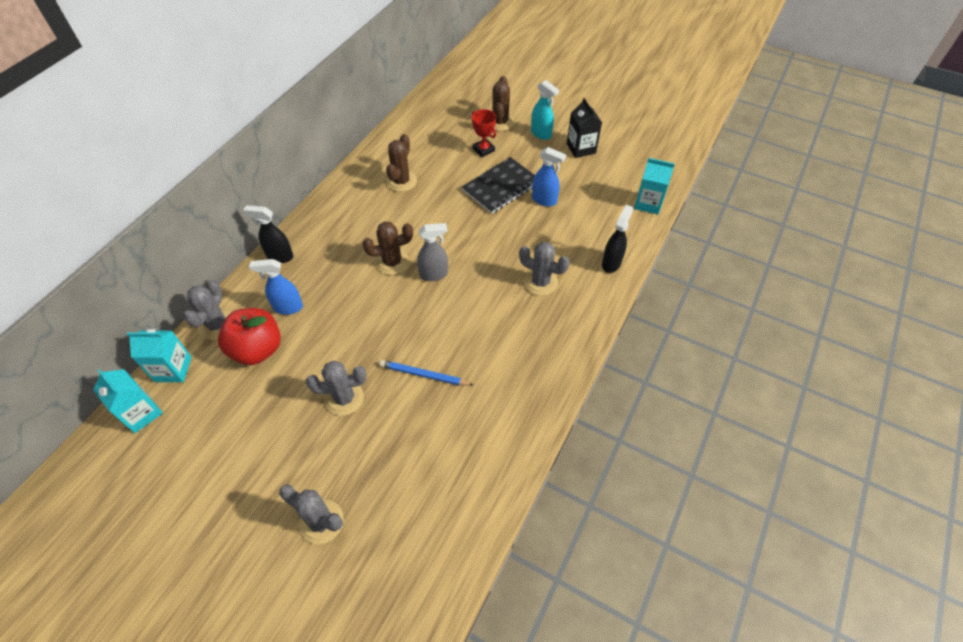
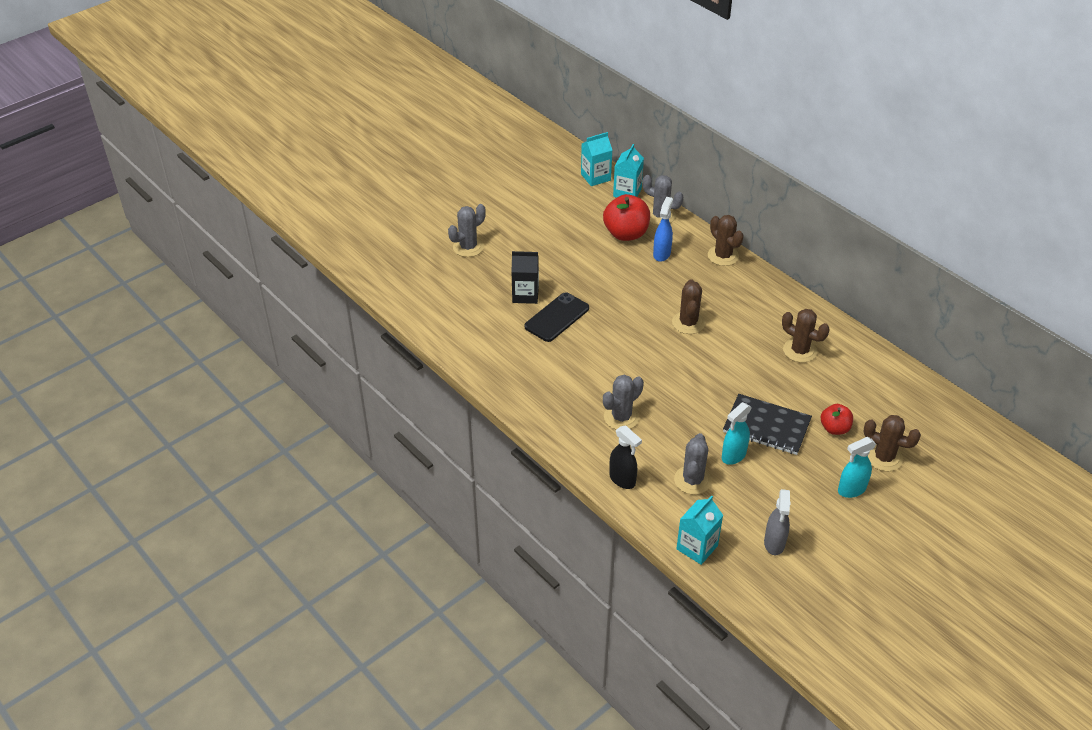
camera: 110 degrees right, 10 degrees down
black spray bottle [243,205,293,263] -> brown cactus [708,215,744,266]
grey cactus [306,361,366,416] -> grey cactus moved to [674,433,712,495]
blue pencil [379,360,473,386] -> black phone [524,292,589,342]
grey spray bottle [417,223,448,281] -> grey spray bottle moved to [764,489,791,555]
black notebook [462,157,535,214] -> black notebook turned 45 degrees counterclockwise [723,394,812,455]
red trophy [472,109,496,157] -> red apple [821,404,853,435]
blue spray bottle [532,147,566,206] -> turquoise spray bottle [722,402,752,465]
black carton [567,98,602,158] -> black carton moved to [511,251,539,304]

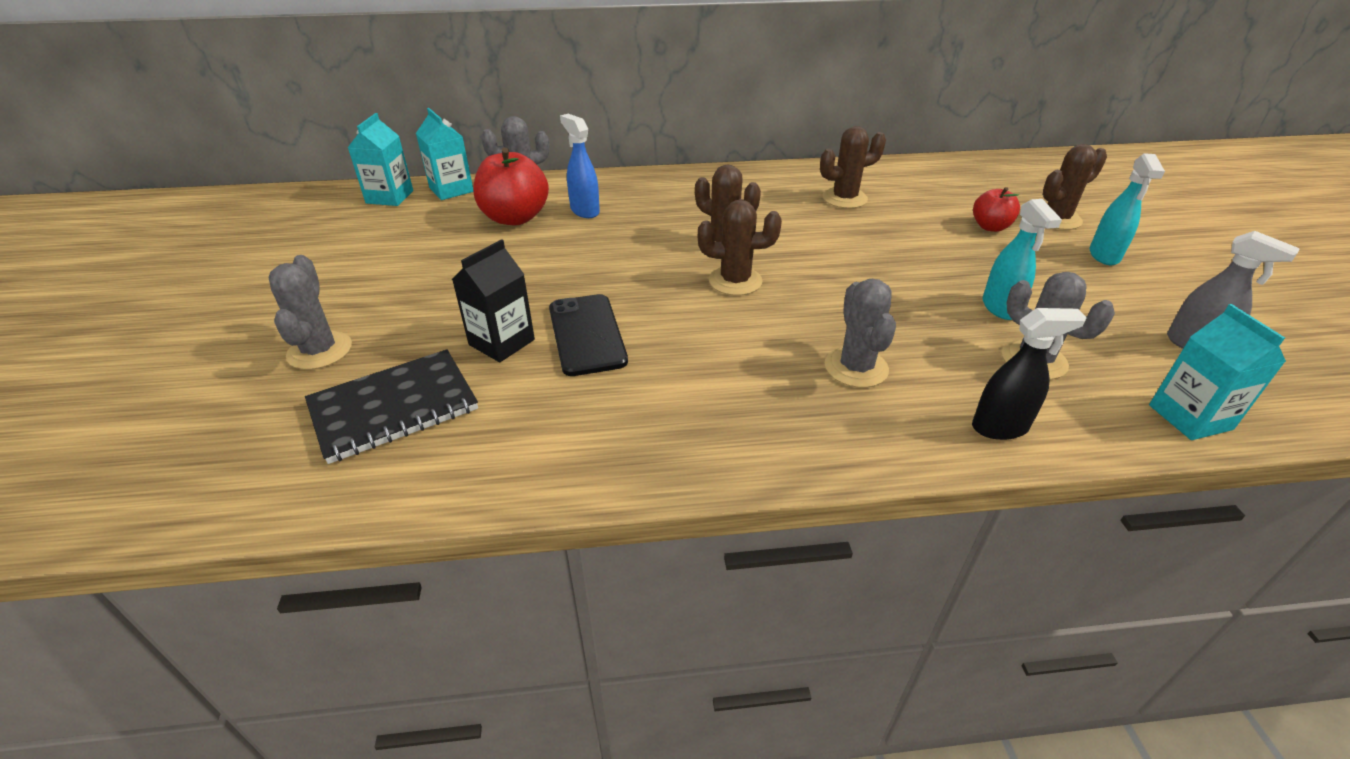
camera: 55 degrees left, 5 degrees down
brown cactus [708,215,744,266] -> brown cactus moved to [698,200,782,296]
black notebook [723,394,812,455] -> black notebook moved to [305,349,478,464]

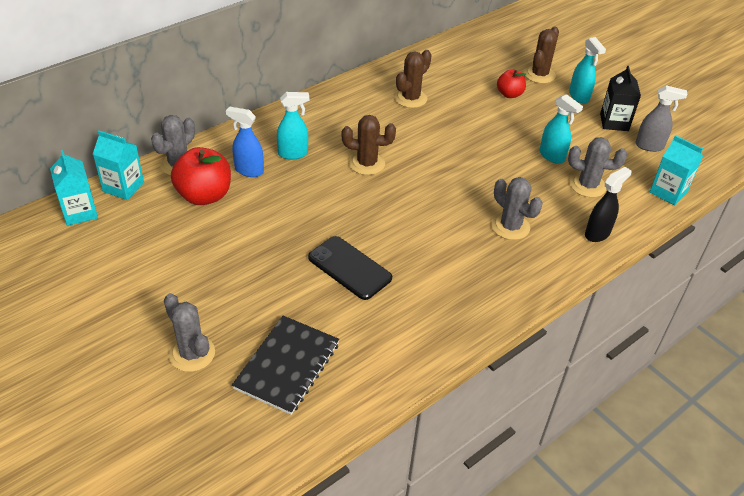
camera: 35 degrees left, 5 degrees up
black carton [452,239,535,362] -> black carton moved to [600,66,641,131]
brown cactus [698,200,782,296] -> none
none -> turquoise spray bottle [277,92,309,160]

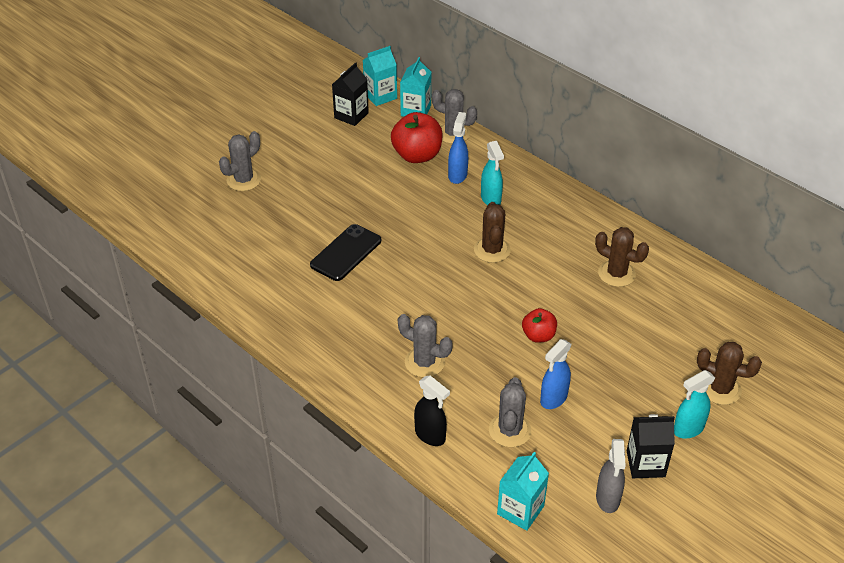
camera: 85 degrees right, 0 degrees up
black notebook [232,316,339,415] -> none
grey cactus [492,177,543,240] -> grey cactus turned 75 degrees clockwise [398,314,453,377]
red apple [497,69,526,98] -> red apple moved to [522,308,557,343]
turquoise spray bottle [540,94,583,164] -> blue spray bottle [540,339,572,409]
none -> black carton [332,62,369,126]

